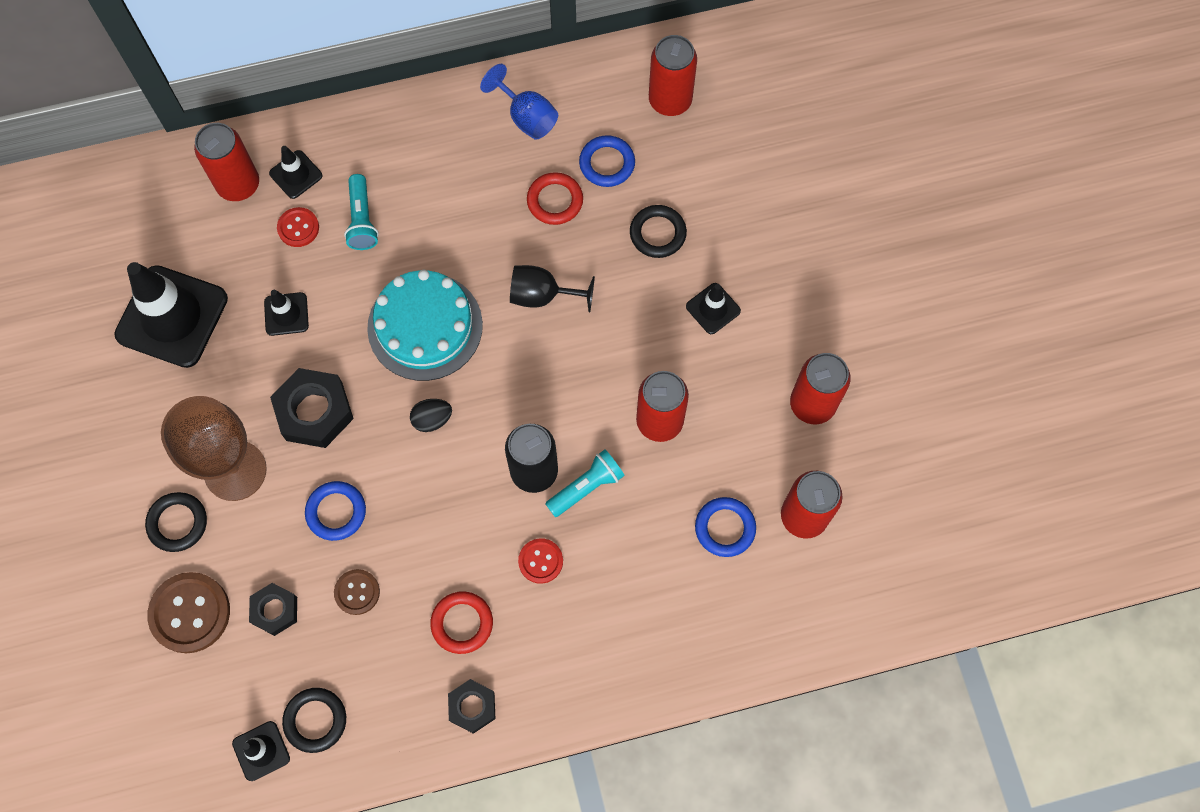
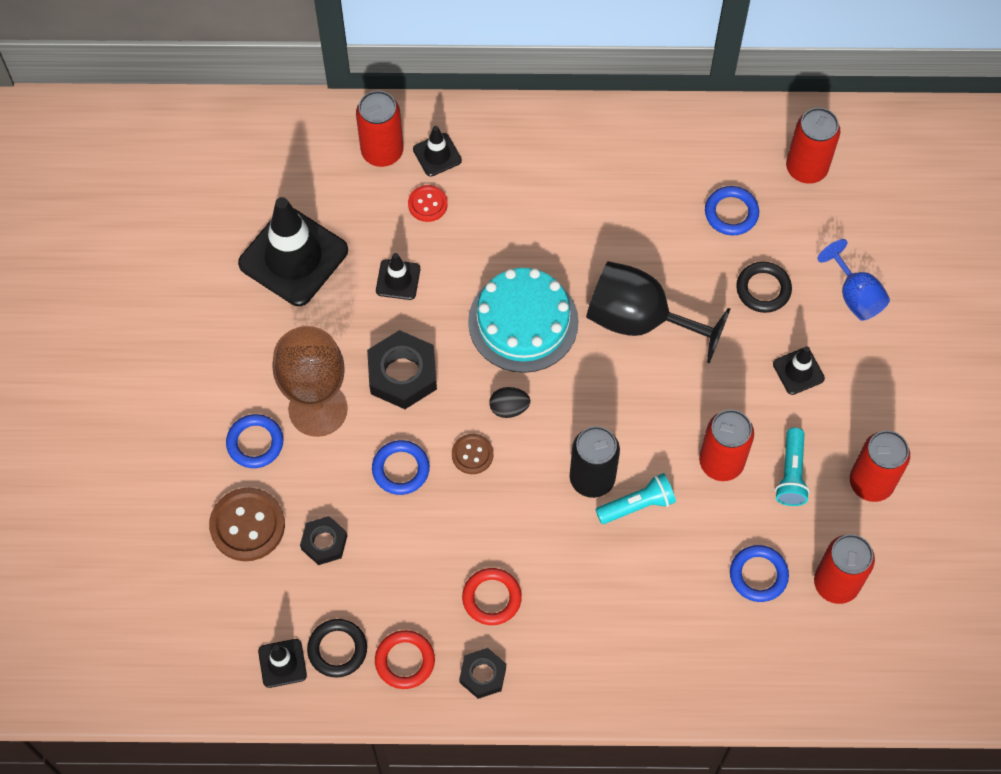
camera: 15 degrees right, 5 degrees down
black ring [145,492,207,552] -> blue ring [226,414,283,468]
brown button [334,569,380,615] -> brown button moved to [452,434,493,474]
turquoise flashlight [344,174,379,250] -> turquoise flashlight moved to [775,428,810,506]
blue goblet [480,64,558,140] -> blue goblet moved to [817,239,890,321]
black goblet [510,265,595,312] -> black goblet [586,261,730,363], size x1.67
red button [518,538,563,584] -> none
red ring [527,172,583,225] -> red ring moved to [375,630,435,689]

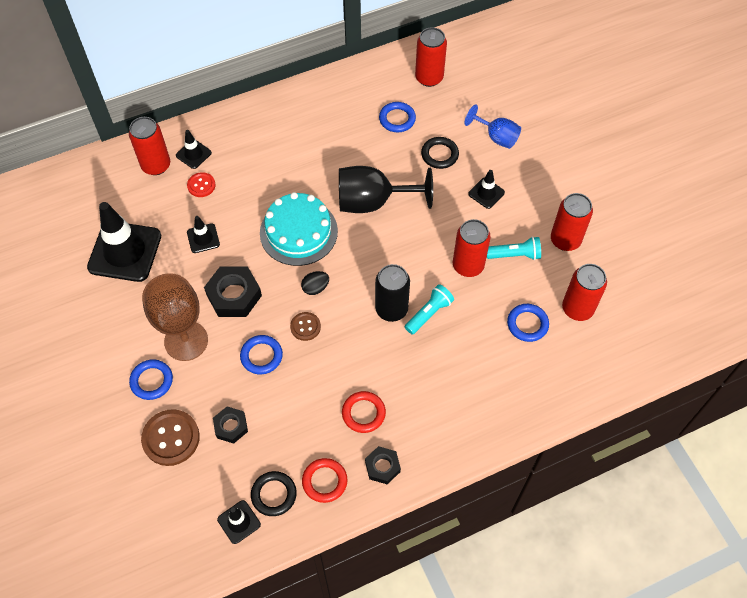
camera: 25 degrees left, 5 degrees down
turquoise flashlight [775,428,810,506] -> turquoise flashlight turned 75 degrees counterclockwise [487,237,541,260]

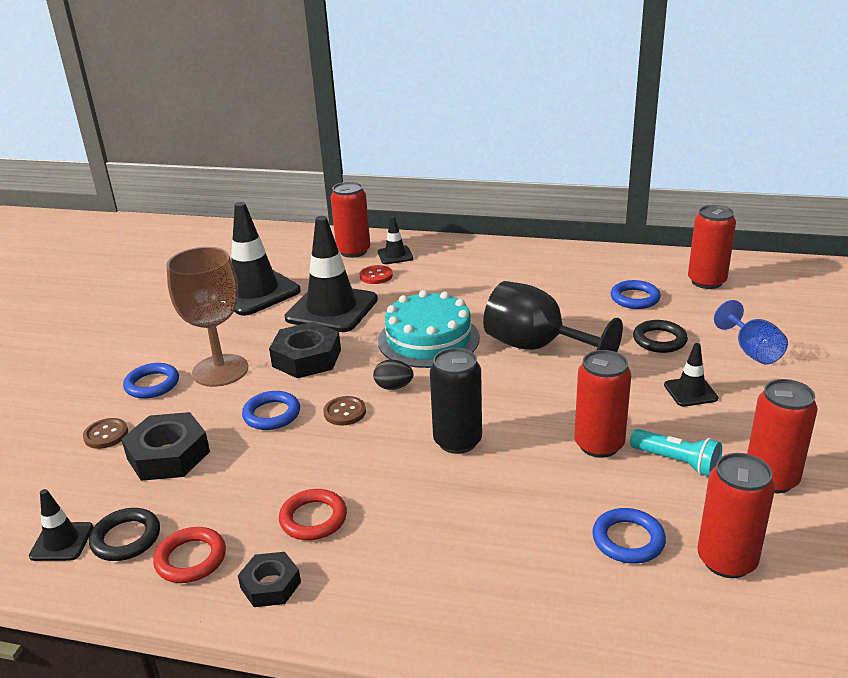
camera: 40 degrees right, 30 degrees down
brown button [141,409,200,466] -> brown button [83,418,128,449], size x0.57
black traffic cone [187,216,220,253] -> black traffic cone [284,216,378,332], size x2.12
black nut [213,407,248,443] -> black nut [121,412,210,481], size x1.65
turquoise flashlight [405,284,454,335] -> none

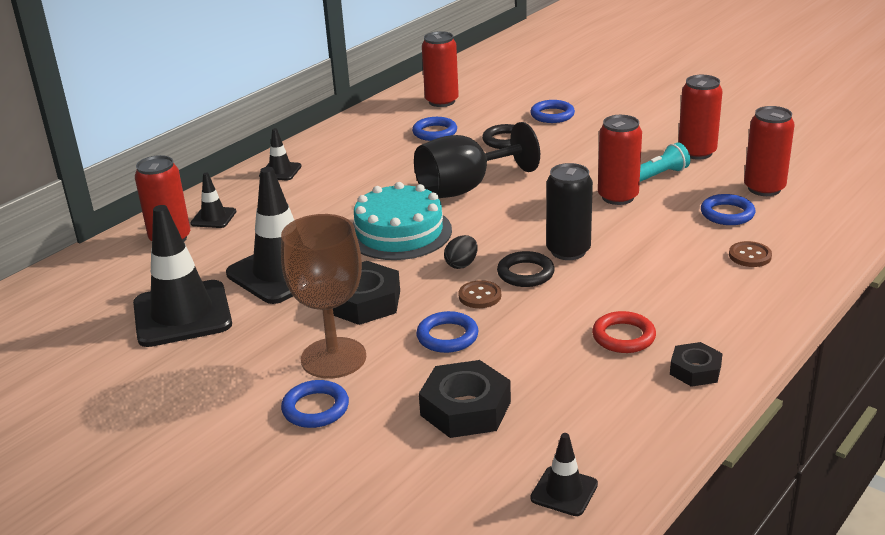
camera: 65 degrees left, 0 degrees up
brown button [83,418,128,449] -> brown button moved to [729,241,772,267]
black ring [89,508,160,561] -> black ring moved to [497,251,555,287]
red ring [153,527,226,583] -> none
red button [360,265,393,284] -> none
black traffic cone [664,343,718,407] -> black traffic cone moved to [259,128,302,180]
blue goblet [714,300,788,364] -> blue ring [530,100,575,123]

